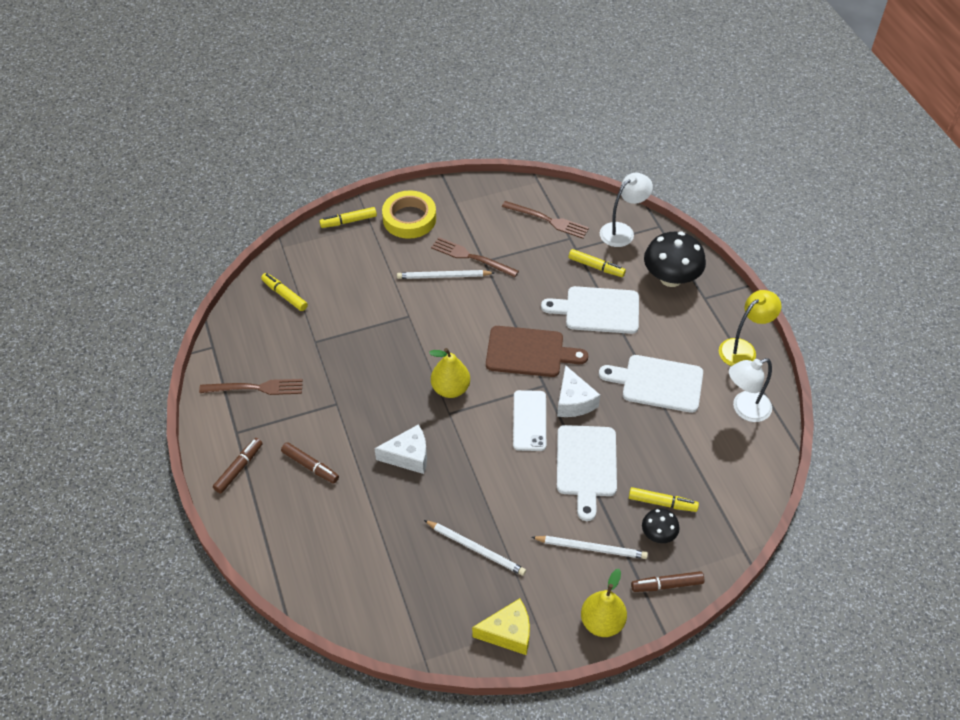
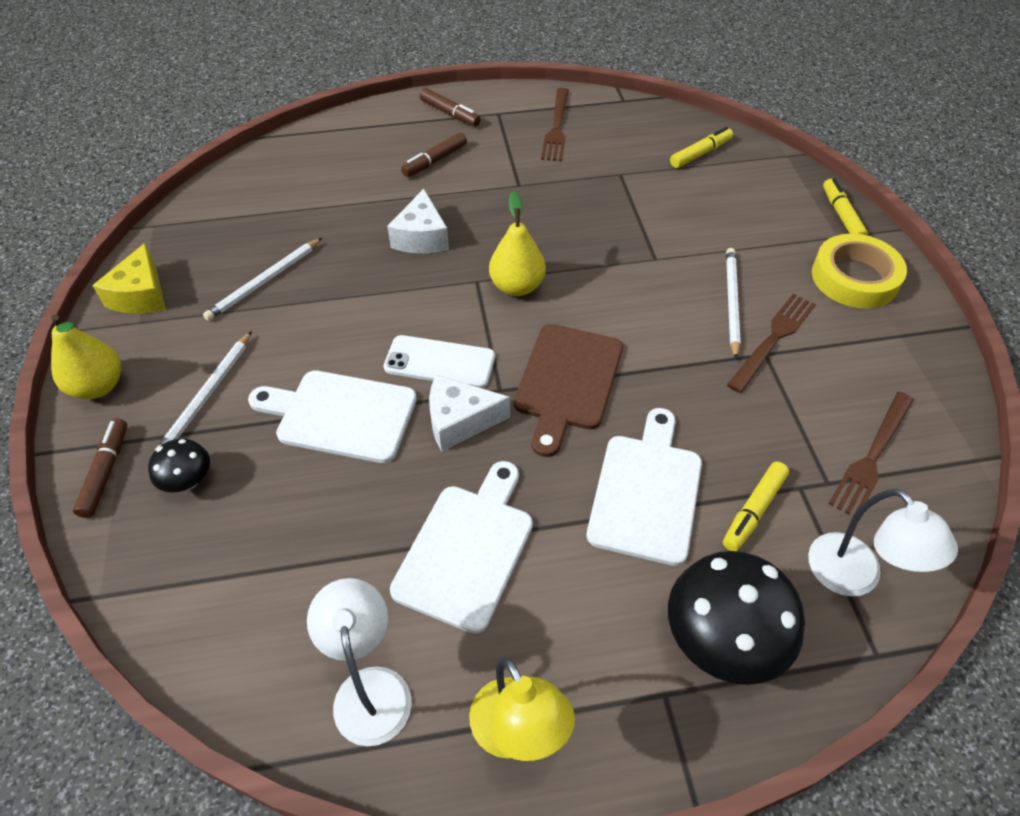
camera: 100 degrees right, 0 degrees up
yellow marker [629,487,699,512] -> none

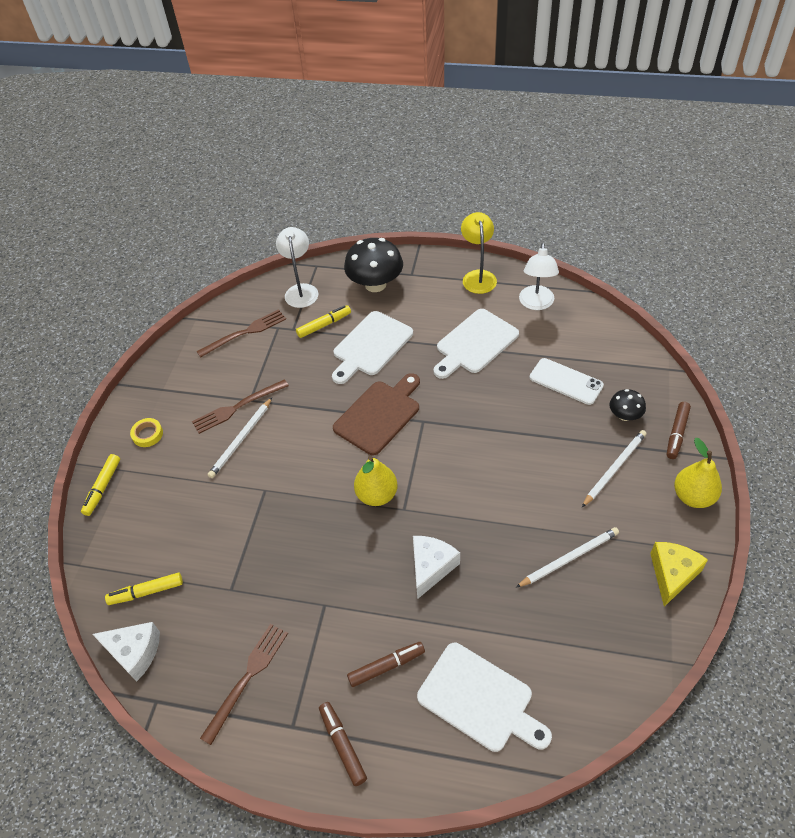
camera: 155 degrees left, 0 degrees up
white cutting board [248,370,417,463] -> white cutting board moved to [417,643,552,752]
white phone [384,335,495,388] -> white phone moved to [530,358,604,405]
white cheese [429,375,510,452] -> white cheese moved to [92,622,160,682]
yellow tape [812,234,907,308] -> yellow tape [130,418,163,447], size x0.50

